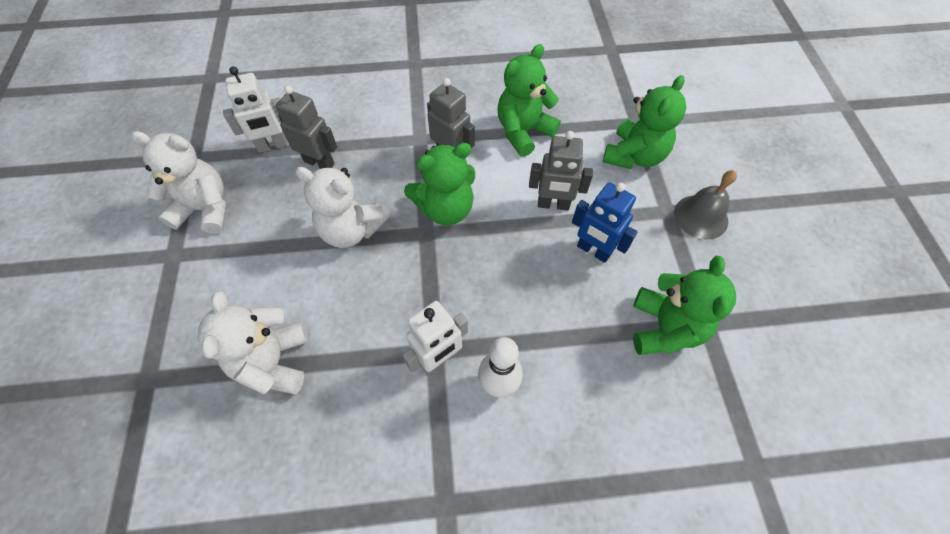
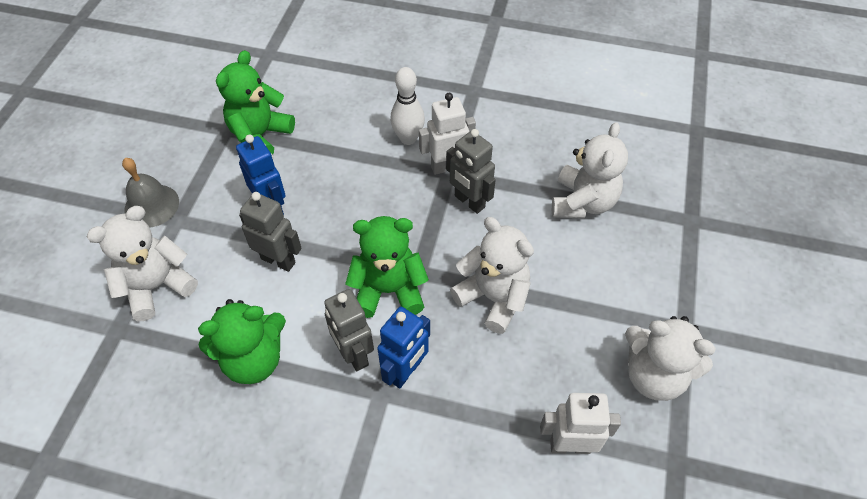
camera: 160 degrees left, 5 degrees down
grey robot [276,86,337,169] -> grey robot moved to [446,129,496,214]
green teddy bear [603,75,686,169] -> white teddy bear [86,206,198,321]
none -> blue robot [377,307,430,388]

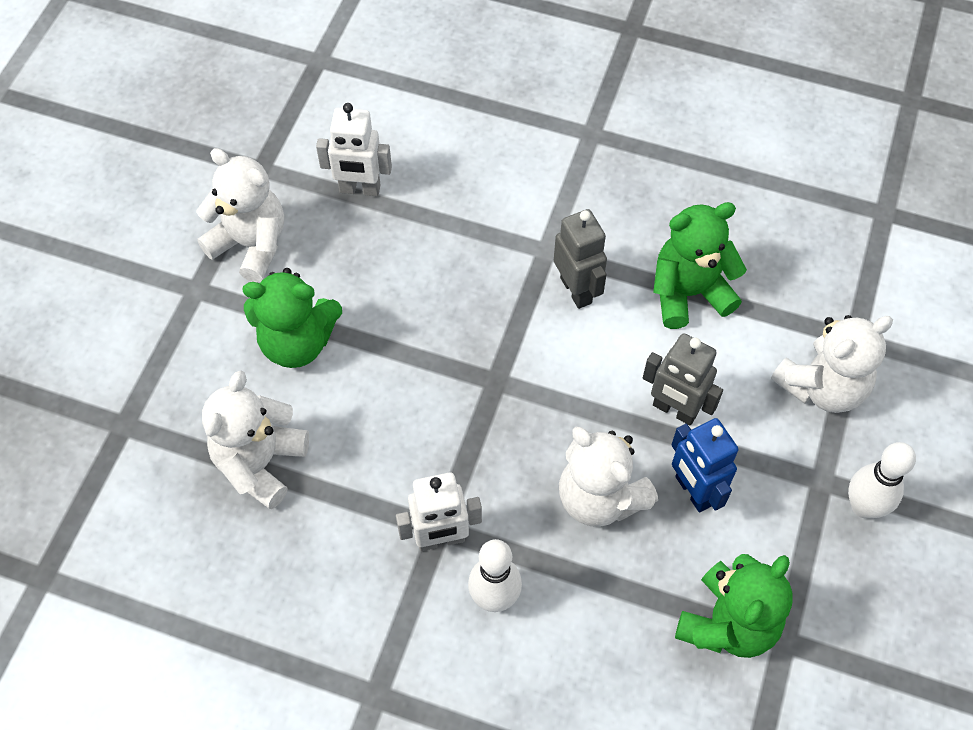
camera: 175 degrees left, 5 degrees up
grey bell [122,158,179,228] -> white bowling pin [848,442,916,518]
green teddy bear [345,216,429,318] -> green teddy bear moved to [242,268,342,368]
blue robot [377,307,430,388] -> none
grey robot [446,129,496,214] -> none
white teddy bear [450,217,534,334] -> white teddy bear moved to [559,427,658,527]

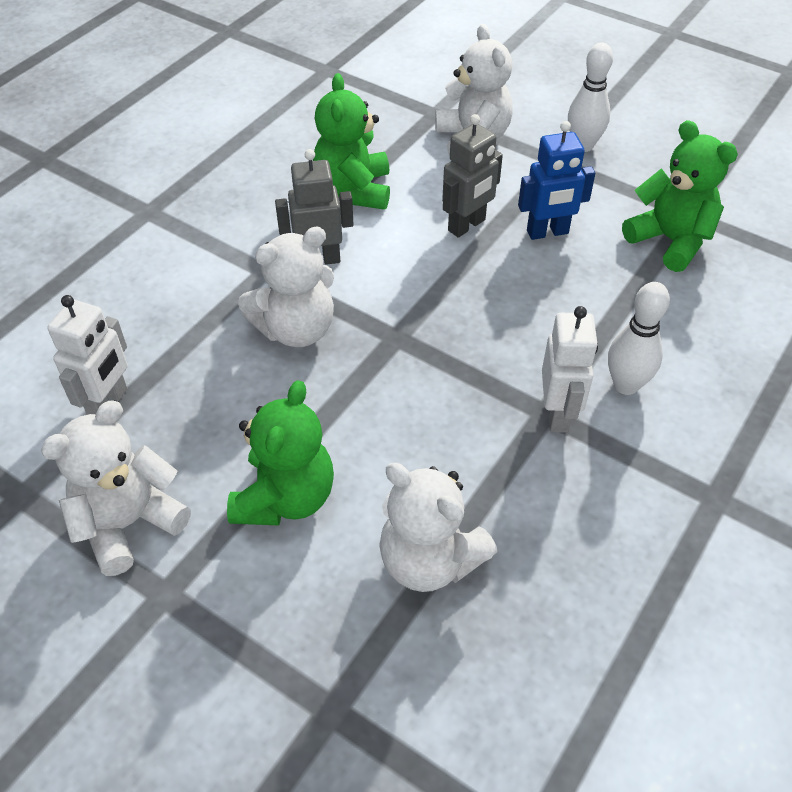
camera: 75 degrees left, 10 degrees down
white teddy bear [559,427,658,527] -> white teddy bear moved to [238,226,334,347]

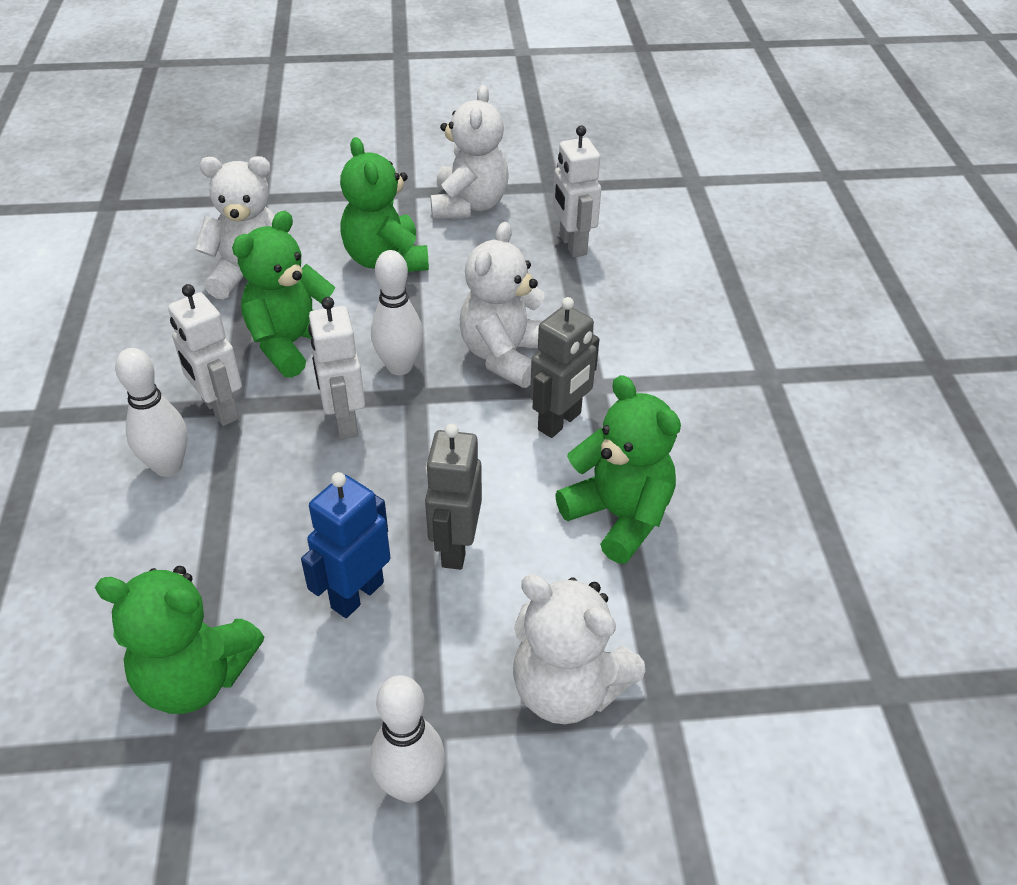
camera: 140 degrees right, 5 degrees down
none -> green teddy bear [232,211,335,378]
none -> white robot [308,297,365,439]
none -> white bowling pin [371,250,423,375]

